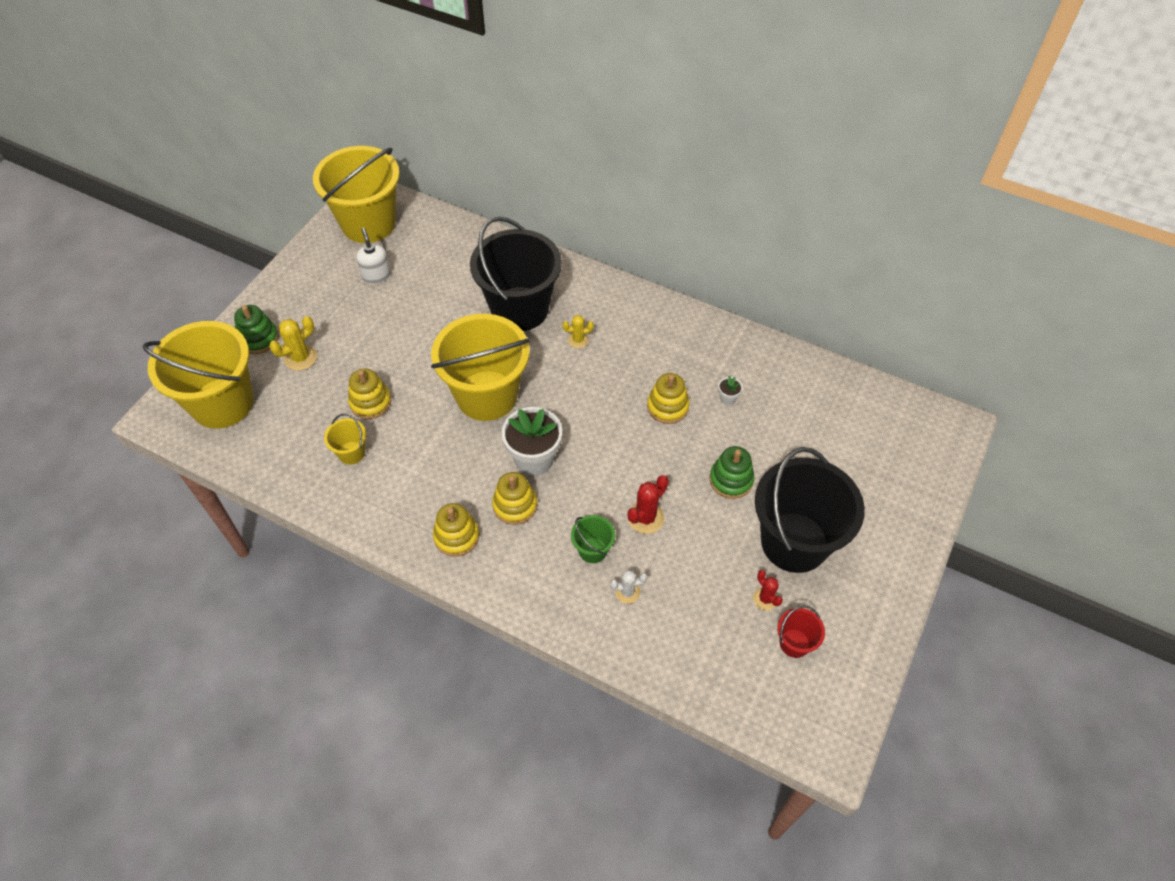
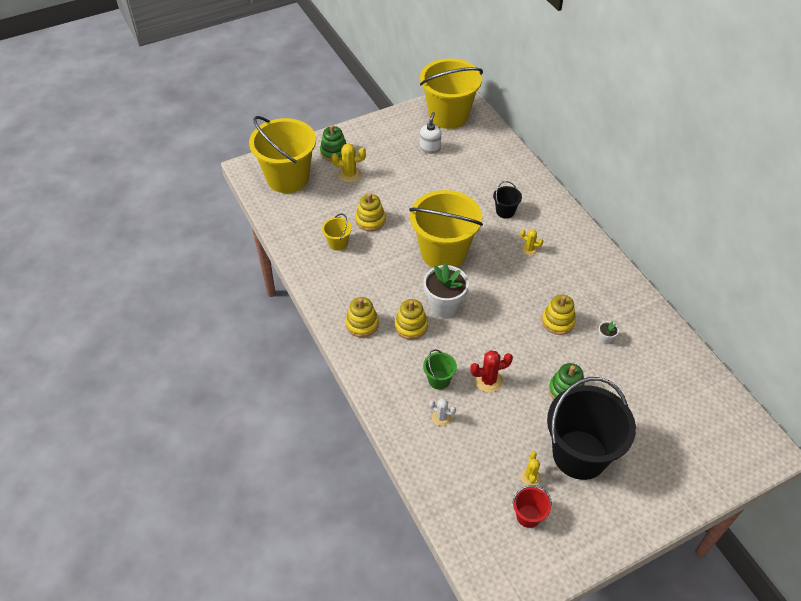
camera: 35 degrees right, 5 degrees down
black bucket [470,217,562,331] -> black bucket [493,181,522,219], size x0.43
red cactus [753,570,783,610] -> yellow cactus [521,452,541,485]

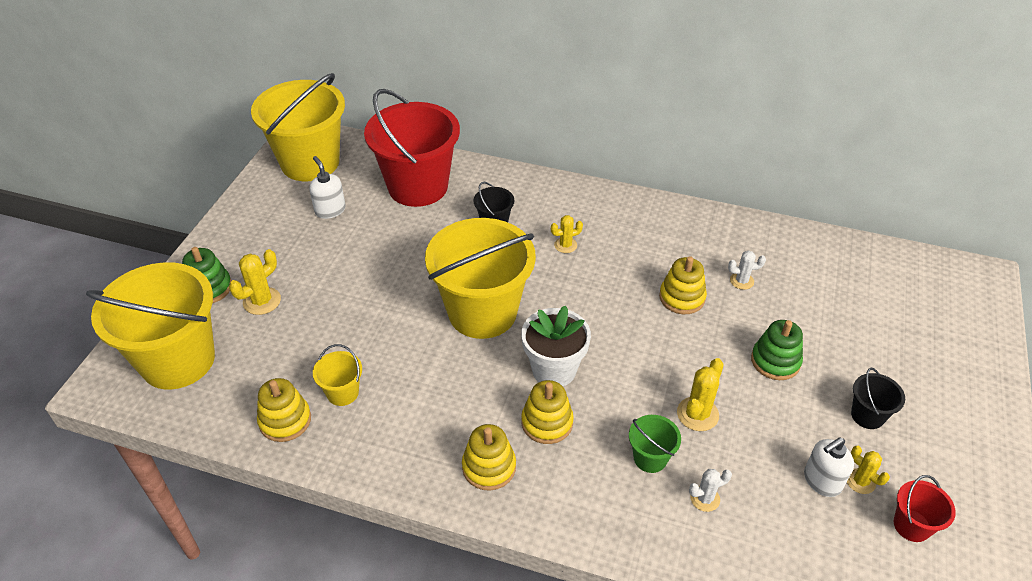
camera: 45 degrees left, 5 degrees down
yellow stacking toy [356,193,386,231] -> yellow stacking toy moved to [257,378,311,442]
red cactus [470,351,513,393] -> yellow cactus [677,358,724,431]
black bucket [547,377,636,480] -> black bucket [851,368,905,429], size x0.43
white flower pot [598,321,619,344] -> white cactus [728,251,766,290]
none -> red bucket [364,89,460,207]
none -> white soap dispenser [804,437,854,497]

